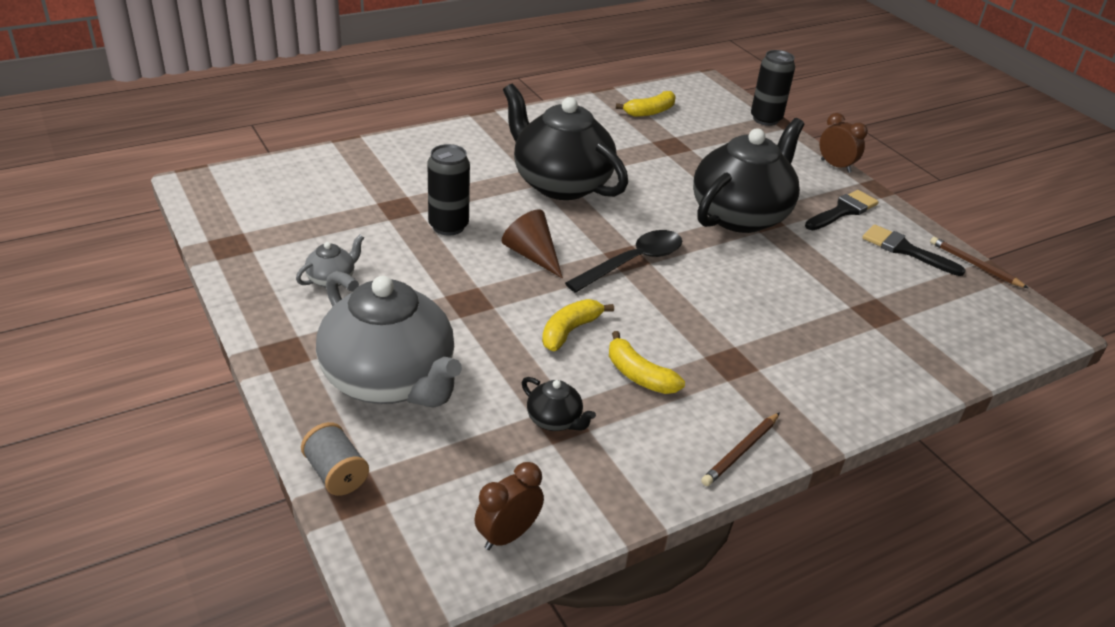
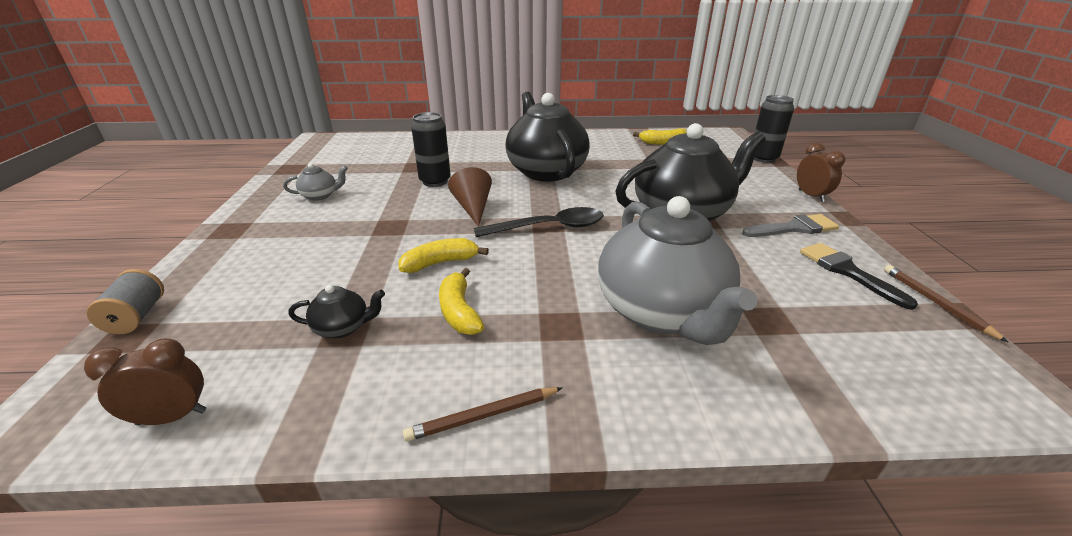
camera: 30 degrees right, 5 degrees down
grey teapot [316,271,462,408] -> grey teapot moved to [598,196,758,345]
black teapot [522,377,596,431] -> black teapot turned 75 degrees counterclockwise [288,284,385,338]
black brush [805,190,879,230] -> grey brush [742,214,839,237]

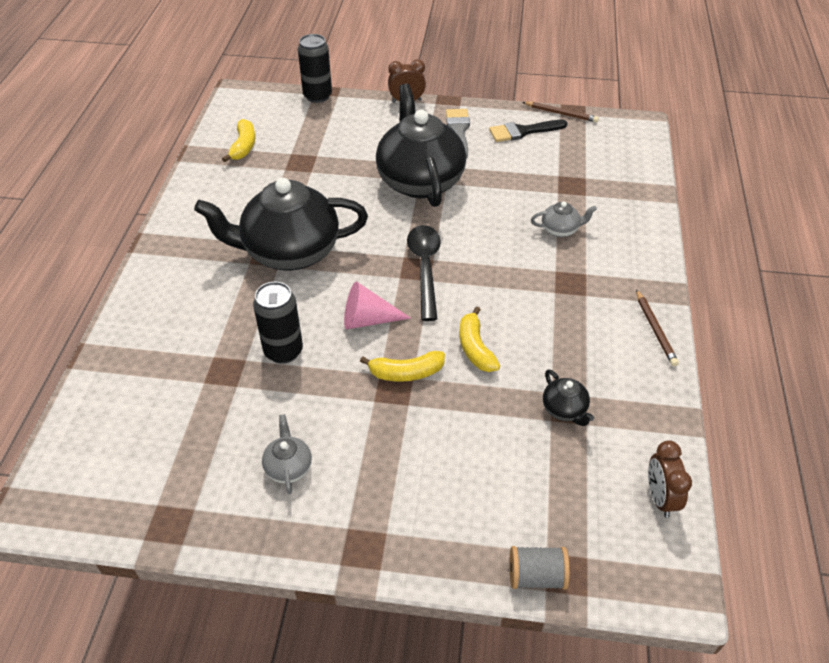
camera: 80 degrees left, 15 degrees up
black teapot [288,284,385,338] -> black teapot turned 150 degrees clockwise [543,369,594,426]
yellow banana [439,268,484,335] -> yellow banana moved to [360,351,445,382]
brown cone [448,167,492,227] -> pink cone [344,281,411,330]
grey teapot [598,196,758,345] -> grey teapot [531,201,597,237], size x0.41
brown pencil [884,265,1009,343] -> brown pencil turned 150 degrees counterclockwise [522,102,599,123]

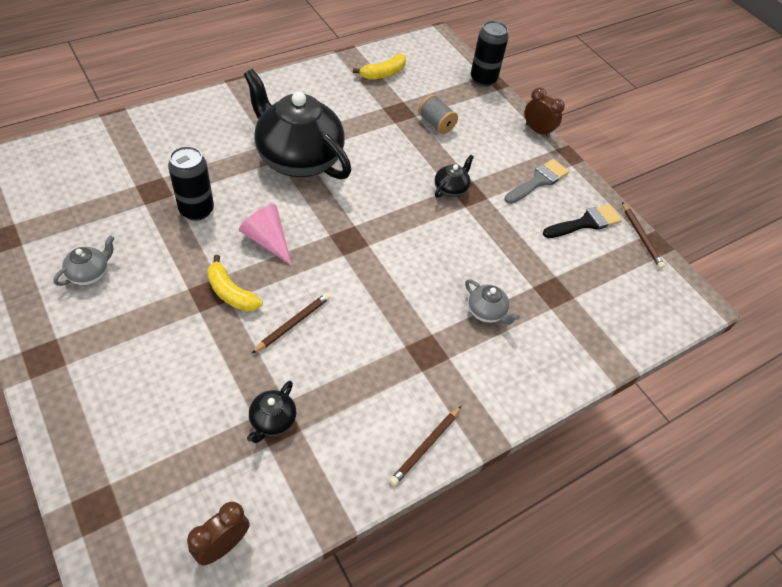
camera: 45 degrees right, 5 degrees up
black teapot [376,84,466,207] -> black teapot [435,155,474,198], size x0.41
black spoon [407,225,441,321] -> none
yellow banana [460,306,500,372] -> brown pencil [251,293,330,354]
black brush [489,120,567,142] -> black brush turned 120 degrees clockwise [543,204,622,238]
grey spool [510,546,570,590] -> grey spool moved to [418,95,458,134]

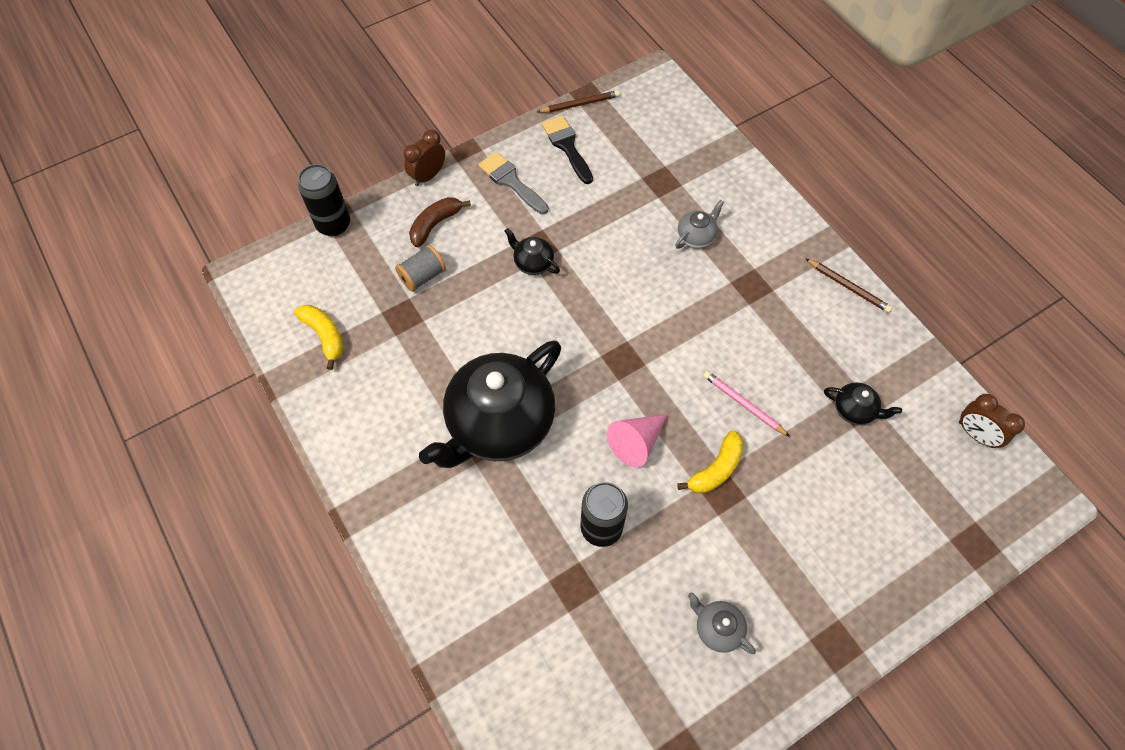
camera: 85 degrees left, 10 degrees up
brown pencil [251,293,330,354] -> pink pencil [703,371,790,437]
none -> brown banana [409,197,471,247]

